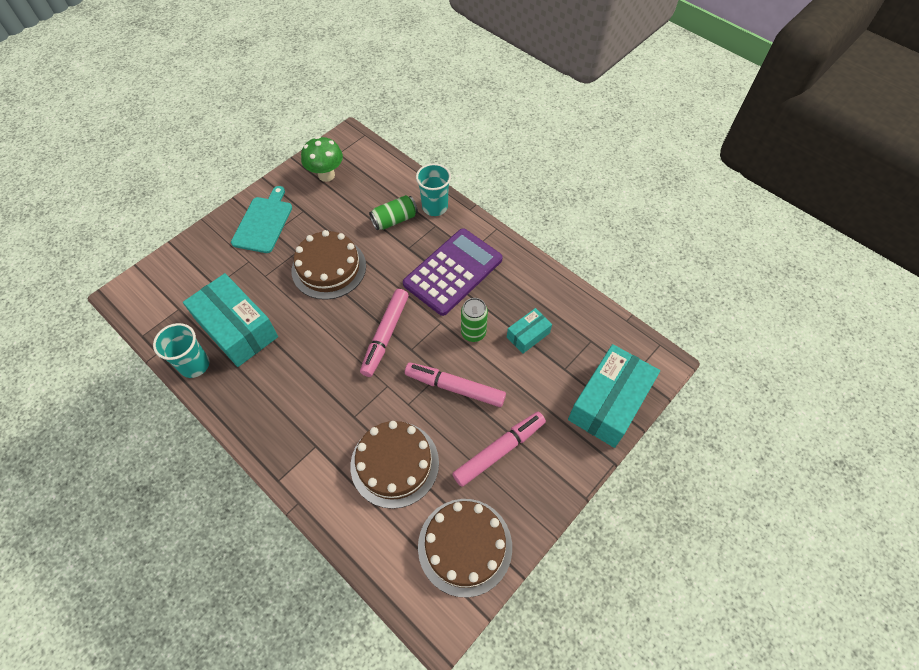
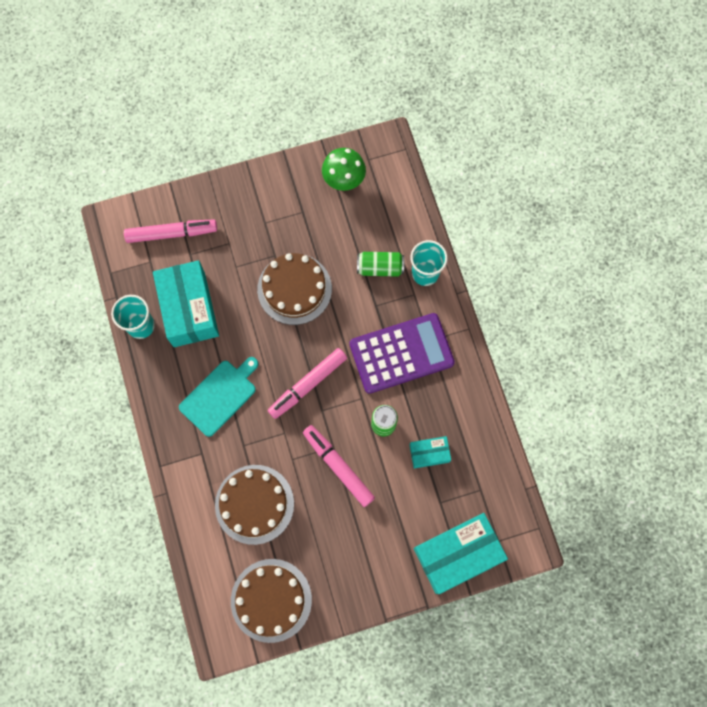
camera: 30 degrees right, 15 degrees up
turquoise cutting board [231,186,292,253] -> turquoise cutting board moved to [179,357,258,437]
pink marker [452,412,546,487] -> pink marker moved to [124,220,217,243]

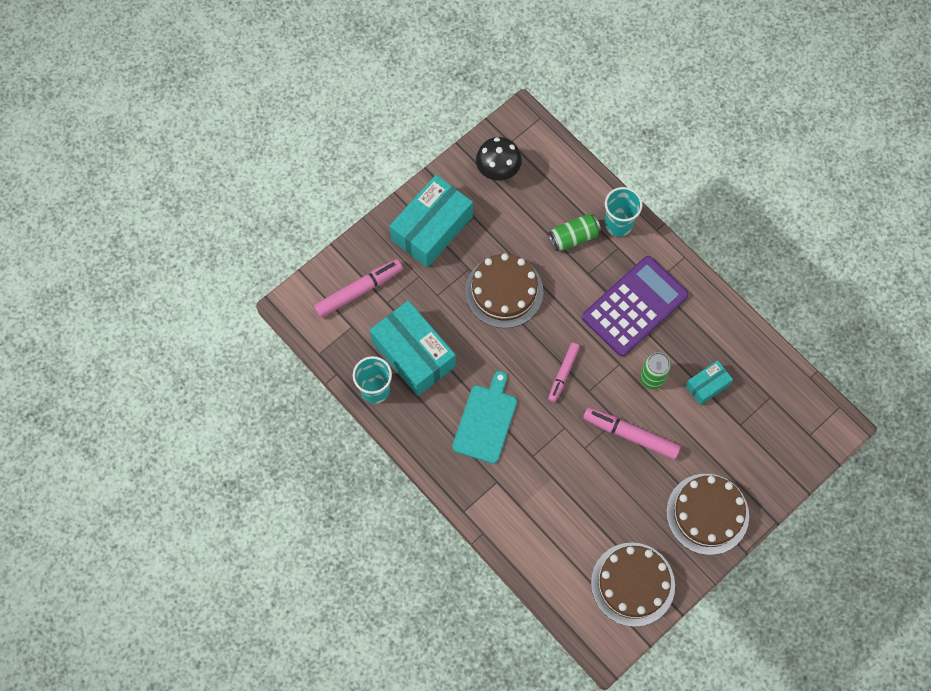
camera: 25 degrees left, 5 degrees down
brown cake [215,465,294,545] -> brown cake moved to [666,474,749,555]
pink marker [268,348,347,419] -> pink marker [548,343,580,402], size x0.65
green mushroom [322,148,366,191] -> black mushroom [476,137,522,181]
turquoise box [414,513,508,594] -> turquoise box moved to [389,175,473,268]

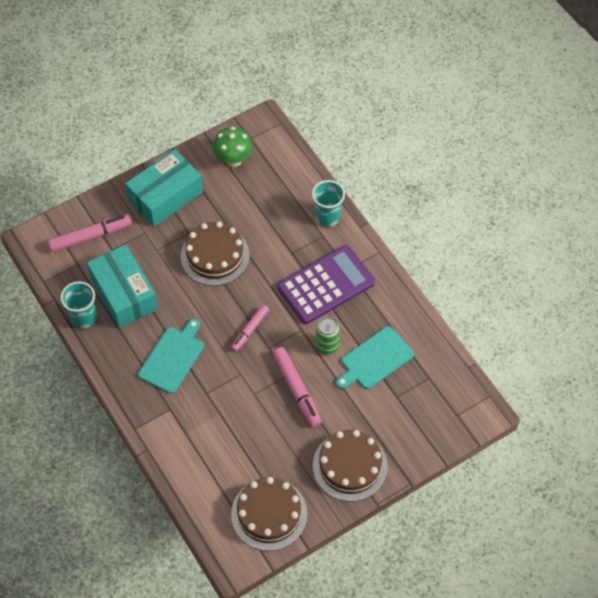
camera: 10 degrees right, 10 degrees down
black mushroom [476,137,522,181] -> green mushroom [213,127,253,167]
green can [549,214,601,251] -> none
pink marker [583,407,681,460] -> pink marker turned 150 degrees counterclockwise [273,347,322,427]
turquoise box [686,360,733,405] -> turquoise cutting board [336,326,414,389]

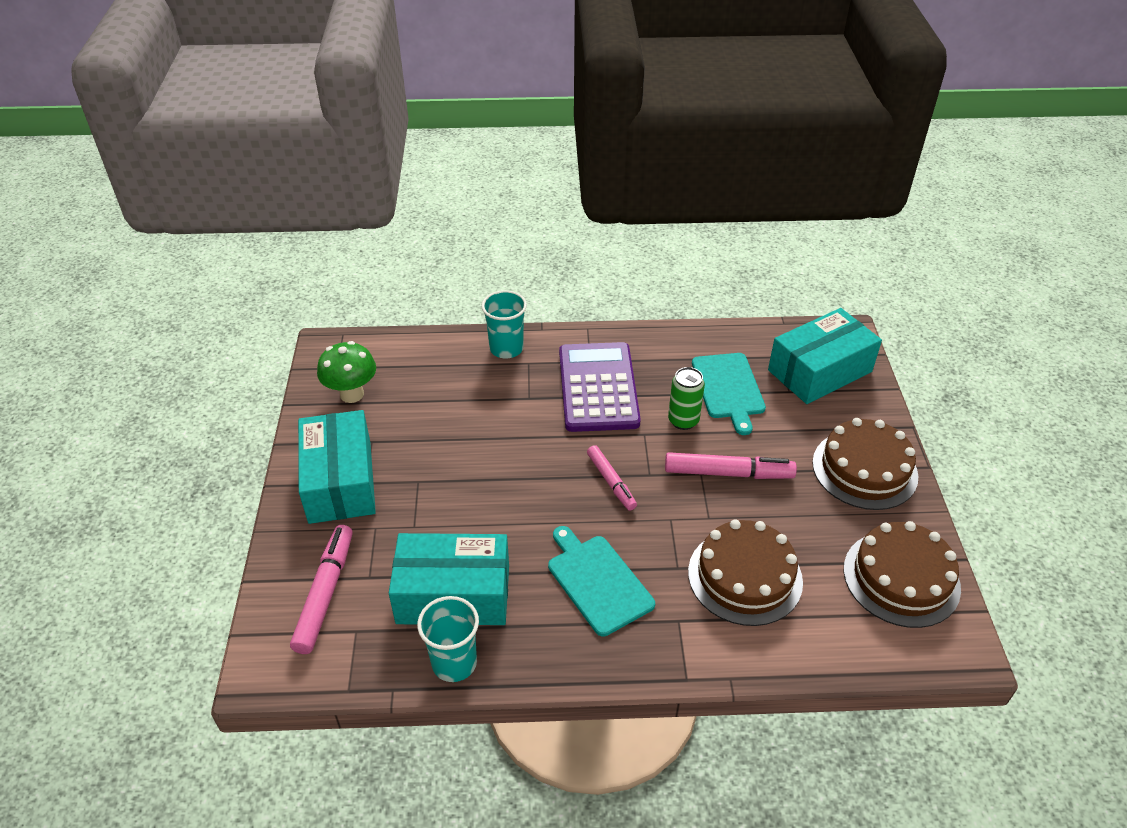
camera: 60 degrees left, 15 degrees down
brown cake [181,221,250,286] -> brown cake moved to [688,519,803,626]
none -> turquoise box [768,308,882,404]

